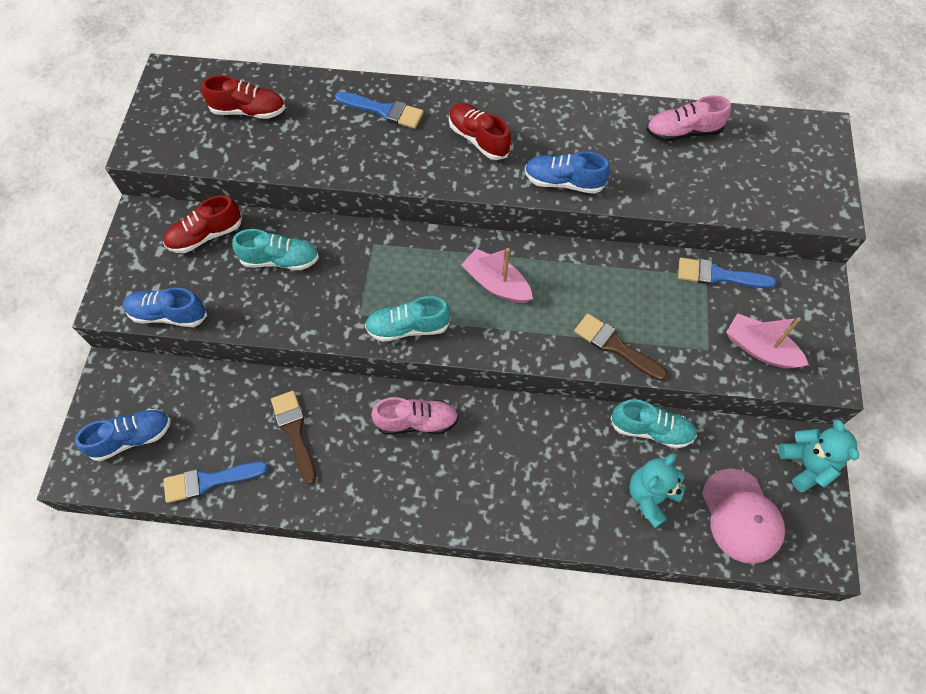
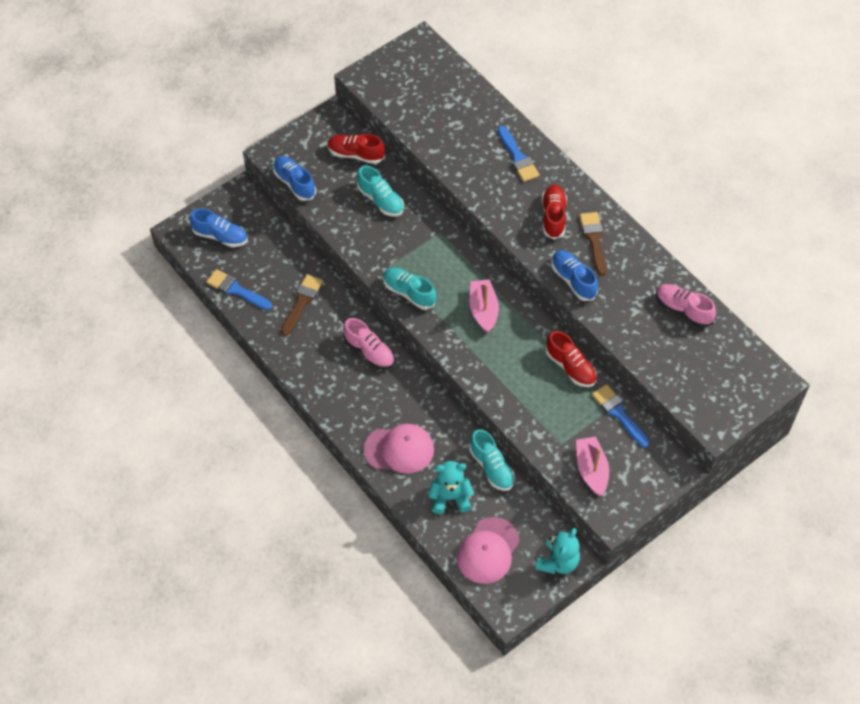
camera: 45 degrees right, 5 degrees down
red shoe [202,75,285,119] -> red shoe moved to [546,331,597,387]
brown brush [574,313,668,381] -> brown brush moved to [580,212,607,276]
none -> pink cap [363,424,434,474]

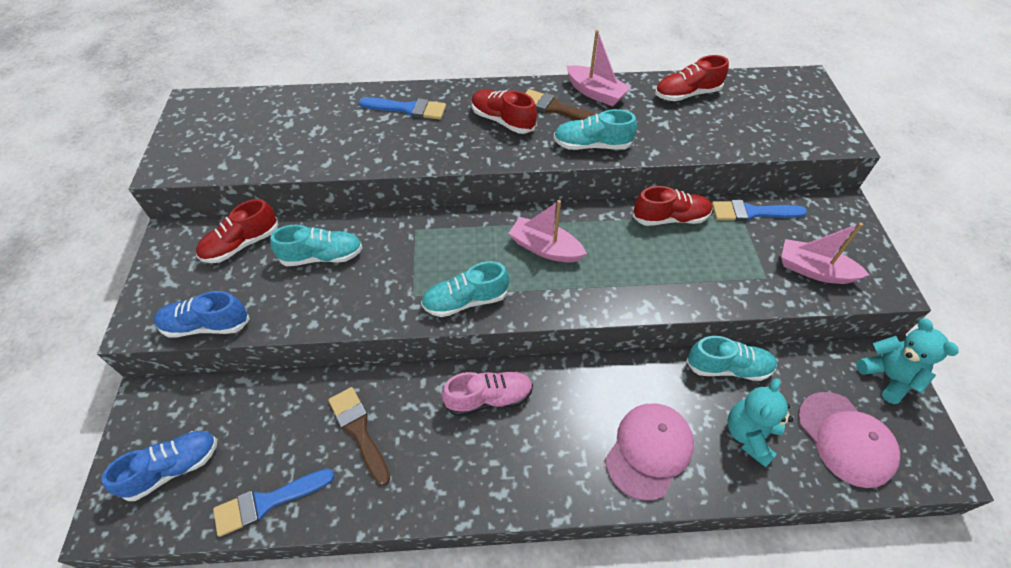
camera: 55 degrees left, 5 degrees down
blue shoe [551,250,598,301] -> turquoise shoe [553,109,637,150]
pink shoe [656,284,716,328] -> red shoe [655,55,729,101]
none -> pink boat [566,30,631,106]

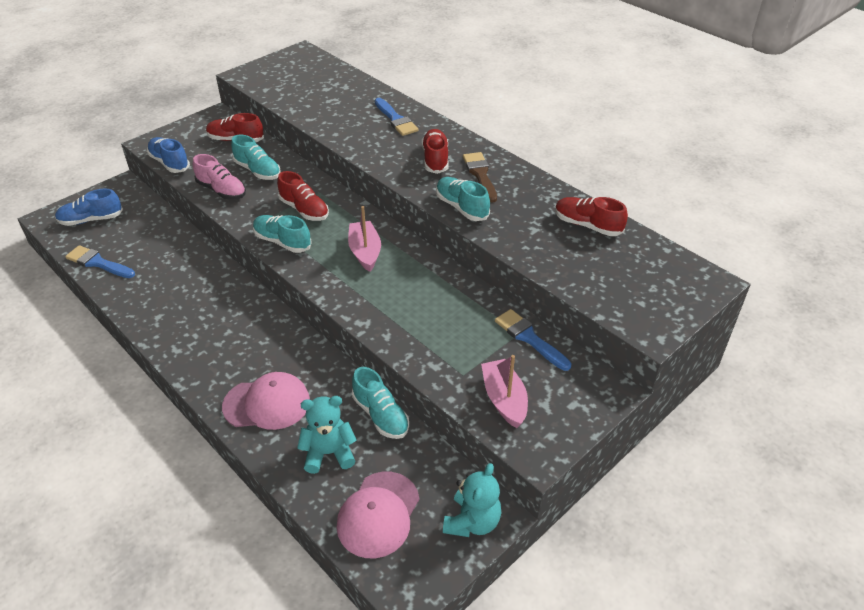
camera: 50 degrees right, 10 degrees down
blue shoe [102,431,217,501] -> blue shoe turned 150 degrees clockwise [55,189,123,226]
brown brush [328,387,390,486] -> none
pink shoe [442,371,533,416] -> pink shoe moved to [193,154,246,200]
pink boat [566,30,631,106] -> none
red shoe [632,186,713,226] -> red shoe moved to [277,171,329,221]

